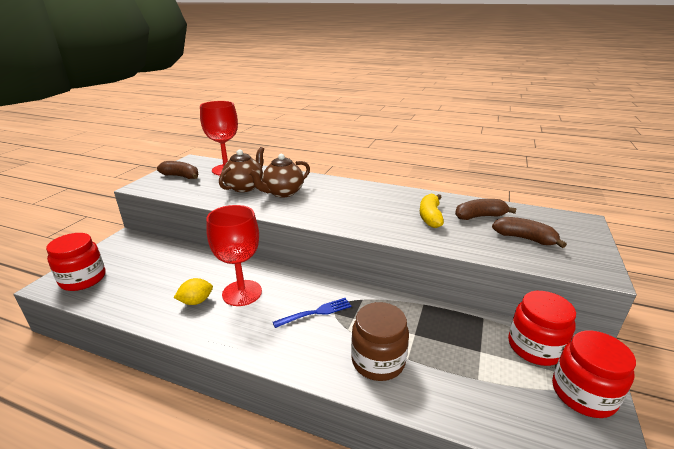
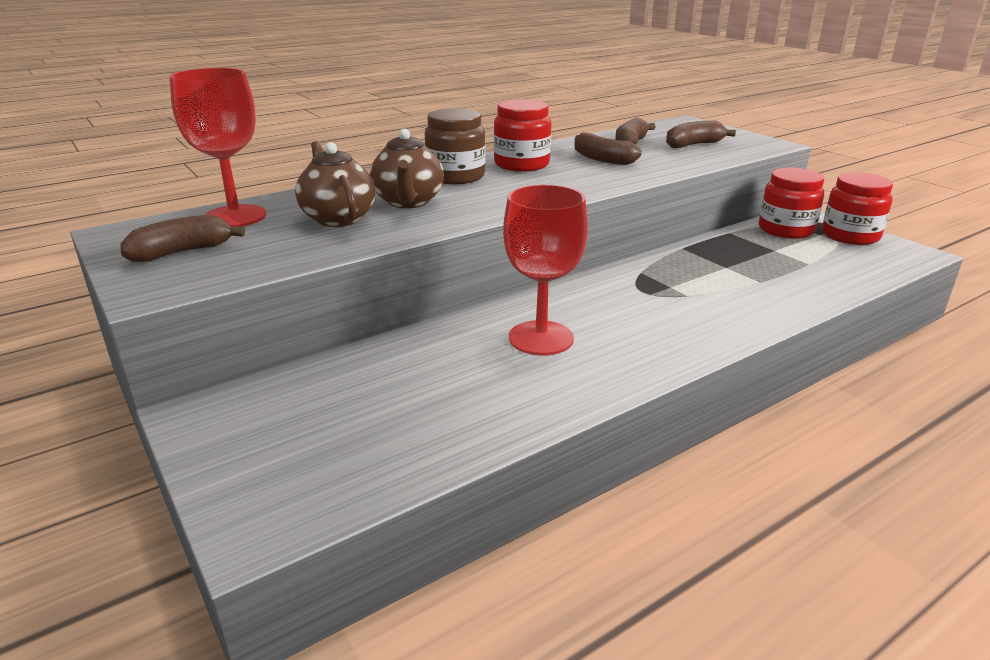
camera: 55 degrees left, 0 degrees up
red jar [46,233,106,291] -> red jar moved to [494,99,551,172]
yellow lemon [174,278,213,305] -> none
blue fork [273,298,351,328] -> none
brown jar [351,302,409,381] -> brown jar moved to [425,108,486,184]
yellow banana [420,194,444,228] -> brown banana [574,132,642,165]

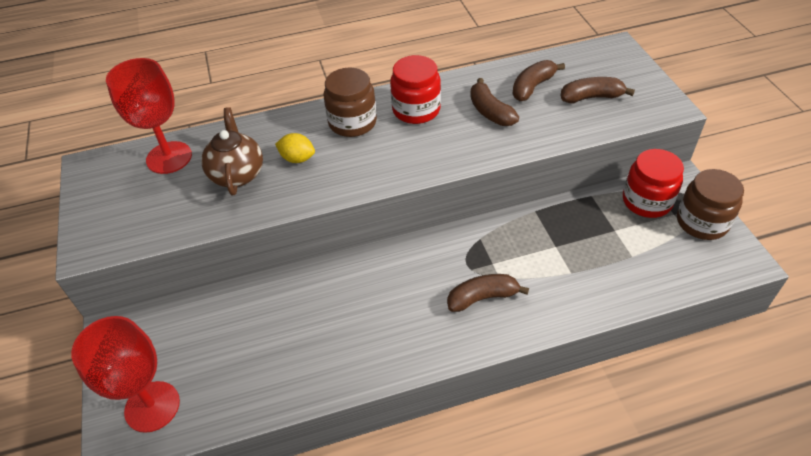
camera: 20 degrees right, 20 degrees up
brown banana [120,215,245,262] -> brown banana moved to [447,274,529,312]
brown teapot [370,129,444,208] -> yellow lemon [275,133,315,163]
red goblet [503,184,588,355] -> red goblet moved to [71,316,180,433]
red jar [822,172,893,245] -> brown jar [677,169,744,240]

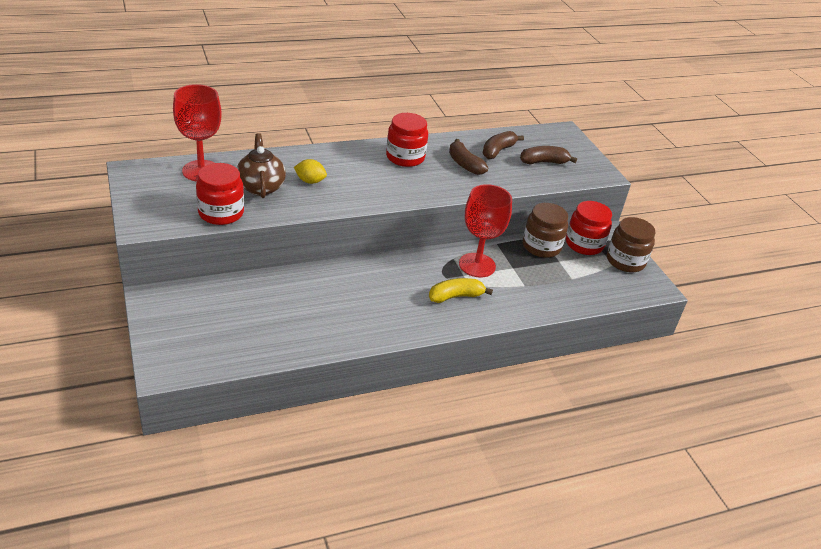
camera: 10 degrees left, 10 degrees down
red goblet [71,316,180,433] -> red goblet moved to [459,184,512,278]
brown jar [324,67,377,137] -> brown jar moved to [523,203,568,258]
brown banana [447,274,529,312] -> yellow banana [429,278,493,303]
none -> red jar [196,163,244,225]

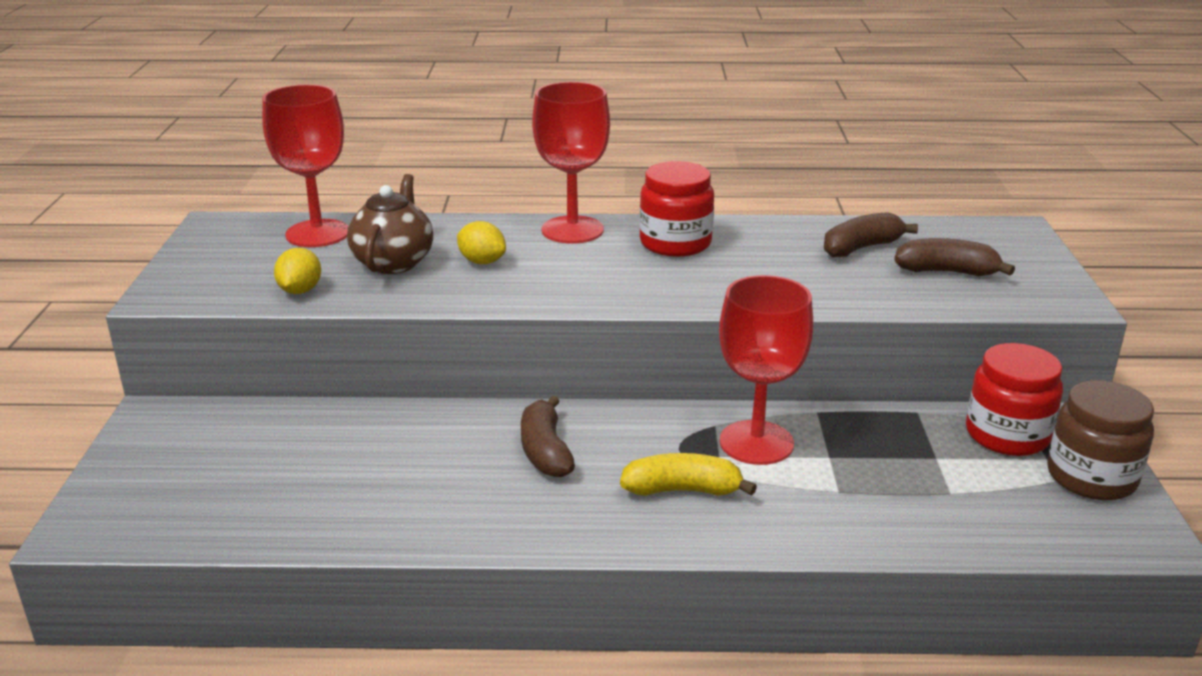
camera: 25 degrees right, 10 degrees down
red jar [196,163,244,225] -> yellow lemon [274,248,321,294]
brown banana [449,139,488,175] -> brown banana moved to [521,395,575,477]
brown jar [523,203,568,258] -> none
none -> red goblet [532,82,610,244]

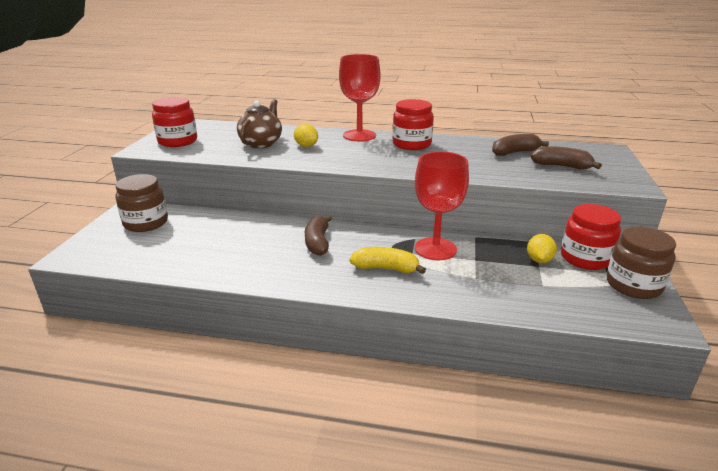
camera: 10 degrees right, 0 degrees up
red goblet [262,84,348,247] -> none
yellow lemon [274,248,321,294] -> yellow lemon moved to [527,234,557,263]
none -> brown jar [115,174,168,232]
none -> red jar [152,97,197,147]

